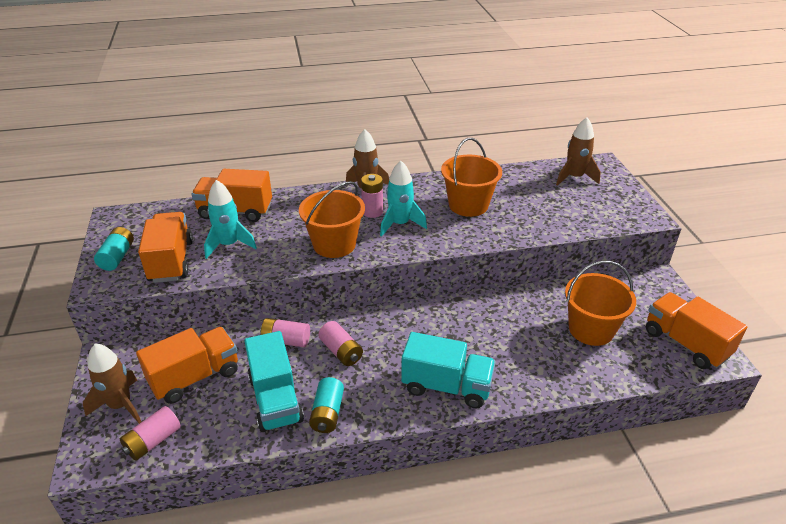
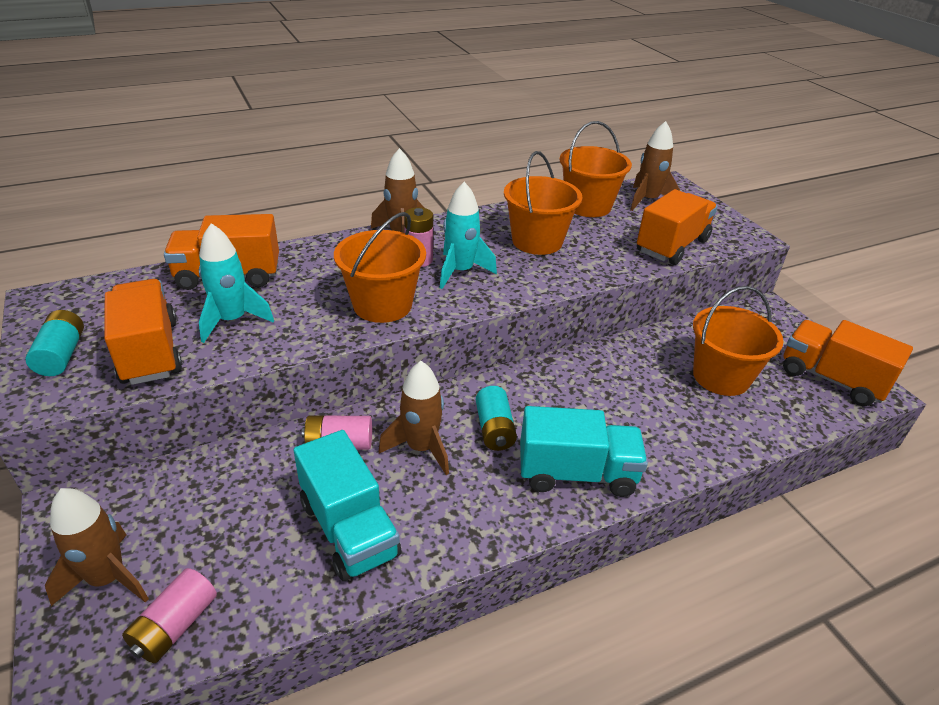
camera: 15 degrees left, 0 degrees up
orange truck [136,327,238,404] -> orange truck moved to [637,189,718,265]
turquoise battery [309,377,344,433] -> turquoise battery moved to [476,386,517,451]
pink battery [318,321,363,366] -> brown rocket [379,361,449,475]
none -> orange bucket [559,121,632,217]

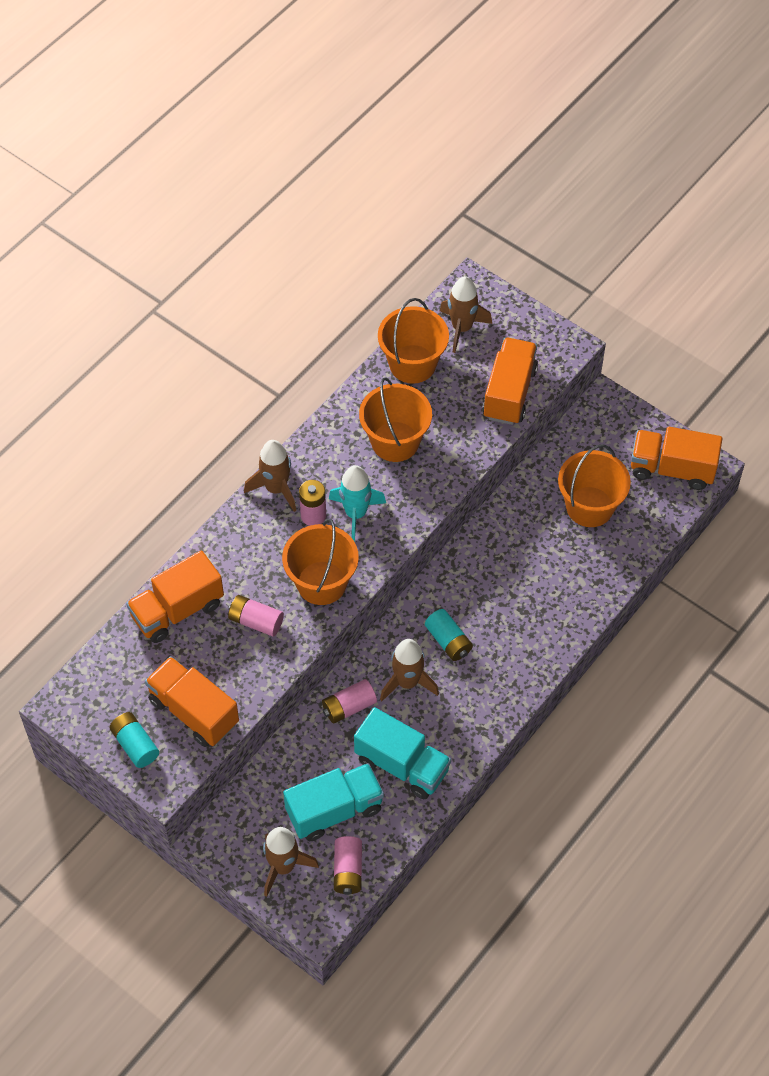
camera: 25 degrees left, 20 degrees up
turquoise rocket [199,223,274,343] -> none
turquoise truck [520,406,648,497] -> turquoise truck moved to [283,763,384,841]
none -> pink battery [228,595,284,636]

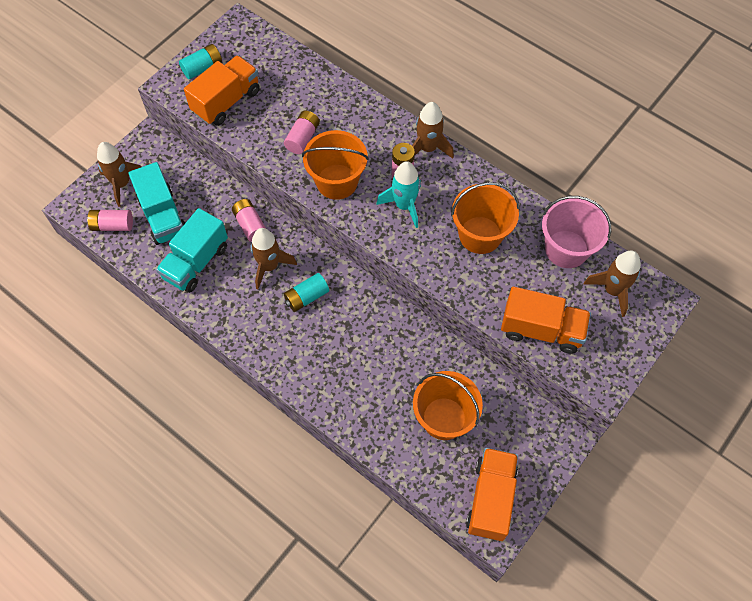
camera: 90 degrees right, 5 degrees up
orange truck [126,550,224,643] -> none
orange bucket [378,298,449,384] -> pink bucket [542,196,611,268]

